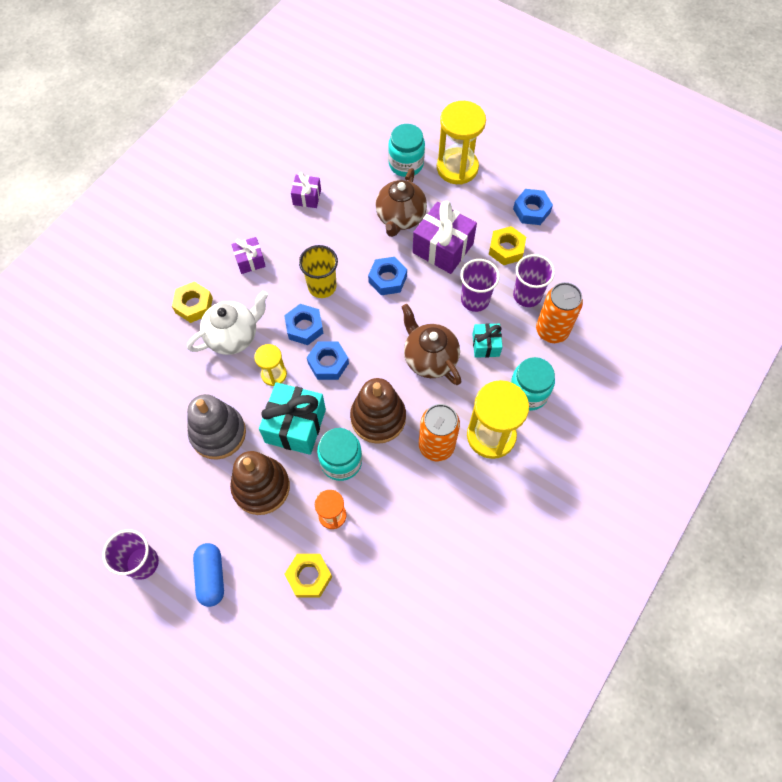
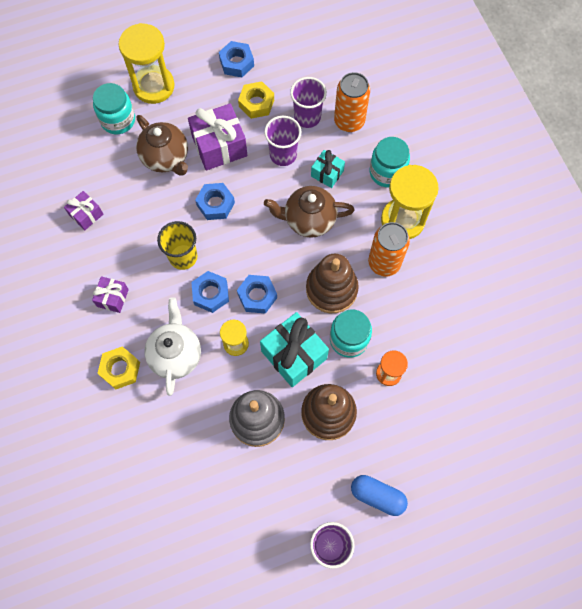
camera: 55 degrees left, 5 degrees up
yellow nut [284,554,332,597] -> none

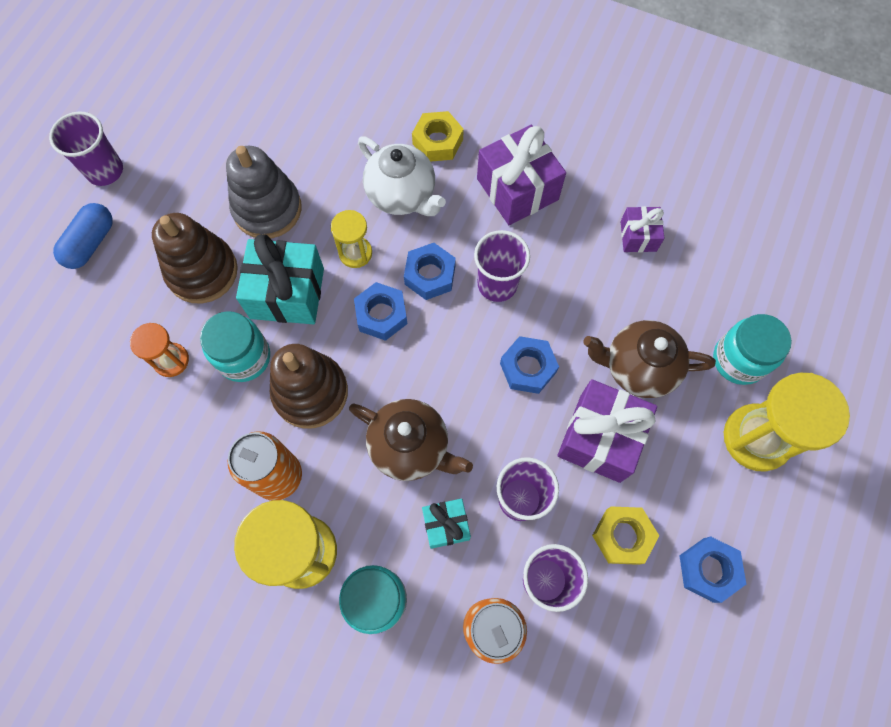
camera: 135 degrees right, 0 degrees up
purple gift [92,276,129,313] -> purple gift [477,125,566,225], size x1.82
yellow cup [157,221,197,270] -> purple cup [474,230,530,302]
brown teapot [264,186,355,238] -> brown teapot turned 75 degrees clockwise [349,399,473,481]
blue capsule [351,475,408,516] -> blue capsule turned 45 degrees counterclockwise [53,203,113,269]

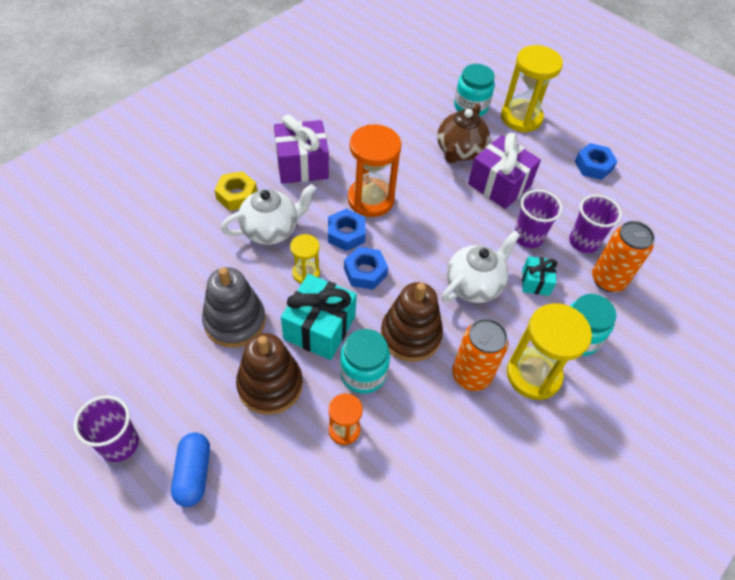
camera: 75 degrees left, 15 degrees down
blue capsule [53,203,113,269] -> blue capsule turned 45 degrees clockwise [171,432,210,507]
brown teapot [349,399,473,481] -> white teapot [442,231,520,303]
purple cup [474,230,530,302] -> orange hourglass [348,124,402,217]
blue nut [500,336,559,394] -> none
yellow nut [592,507,659,565] -> none
purple gift [620,206,664,252] -> none

